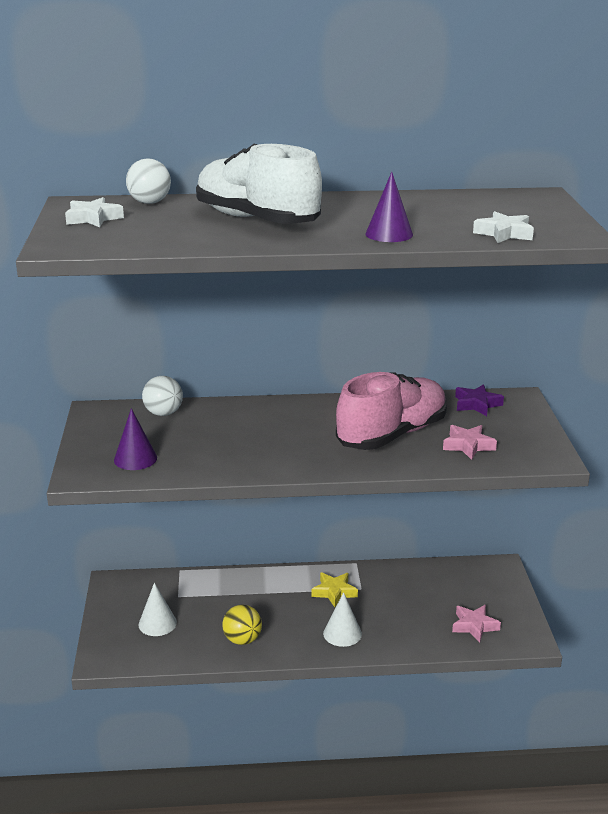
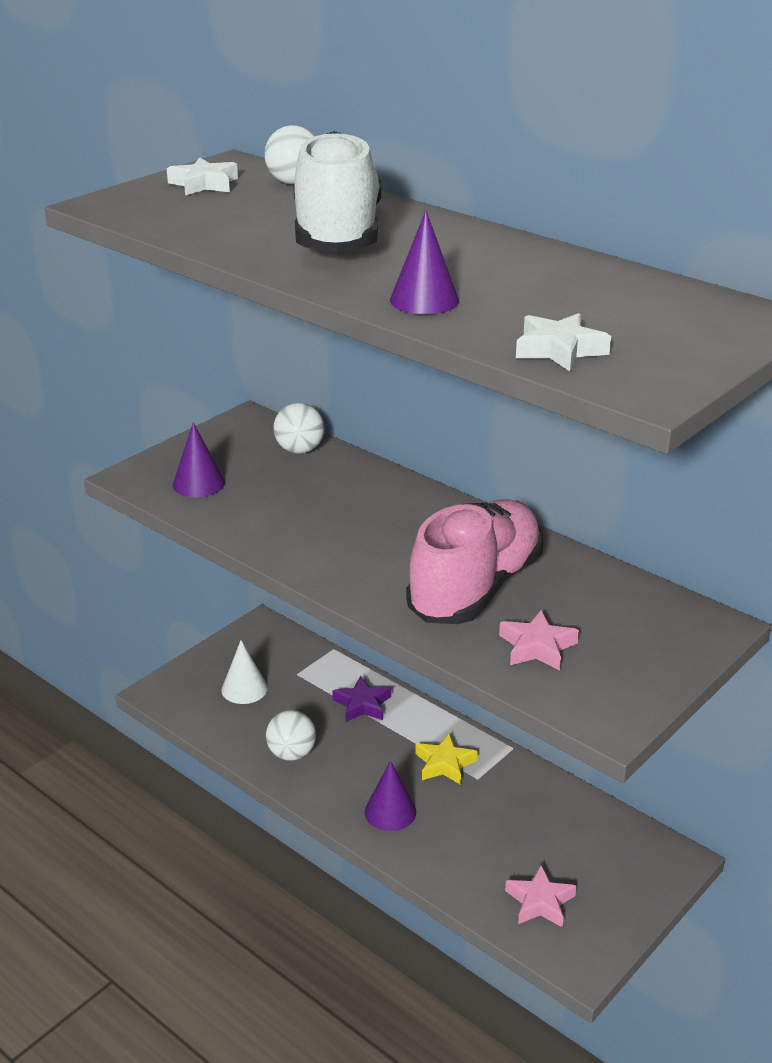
camera: 45 degrees right, 5 degrees up
yellow ball [222,604,262,645] -> white ball [266,710,316,761]
white cone [323,592,362,647] -> purple cone [365,760,416,831]
pink shoe [336,372,447,450] -> pink shoe turned 60 degrees counterclockwise [406,499,543,624]
purple star [455,384,504,416] -> purple star moved to [332,676,391,722]

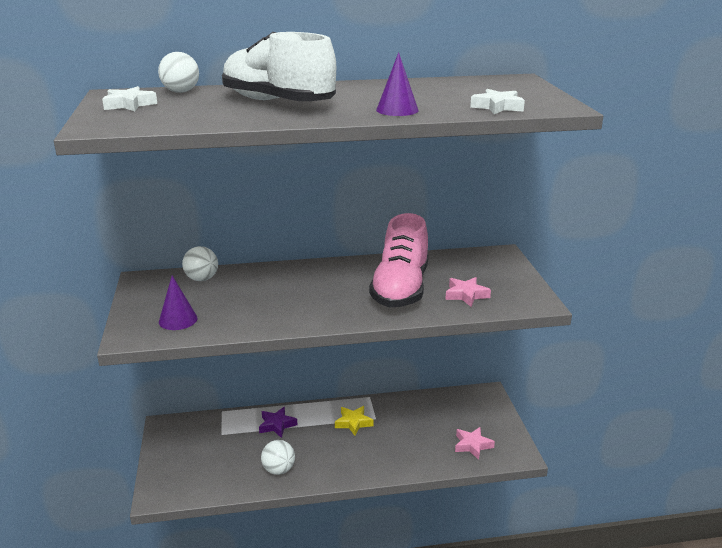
camera: 50 degrees left, 5 degrees down
white cone [222,640,268,704] -> none
purple cone [365,760,416,831] -> none
pink shoe [406,499,543,624] -> pink shoe turned 150 degrees counterclockwise [369,213,429,308]

